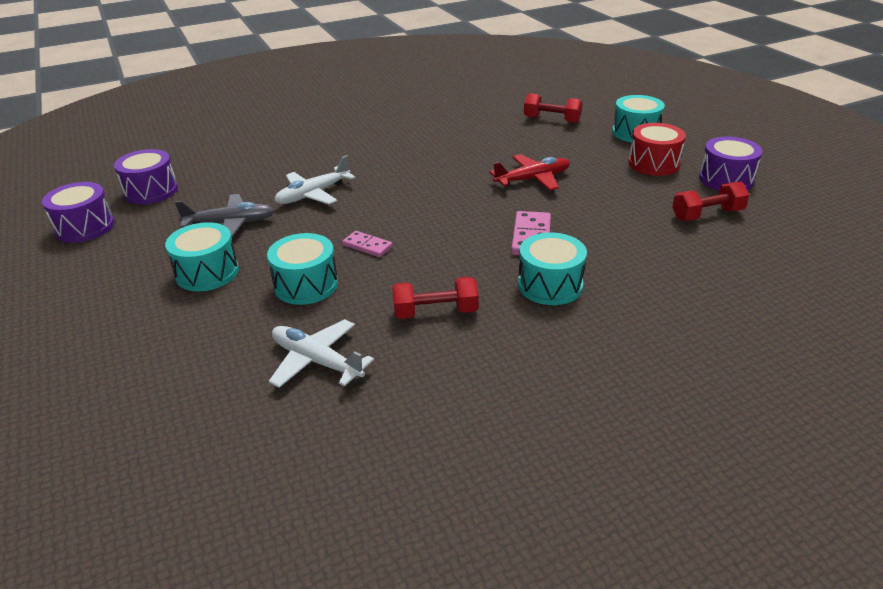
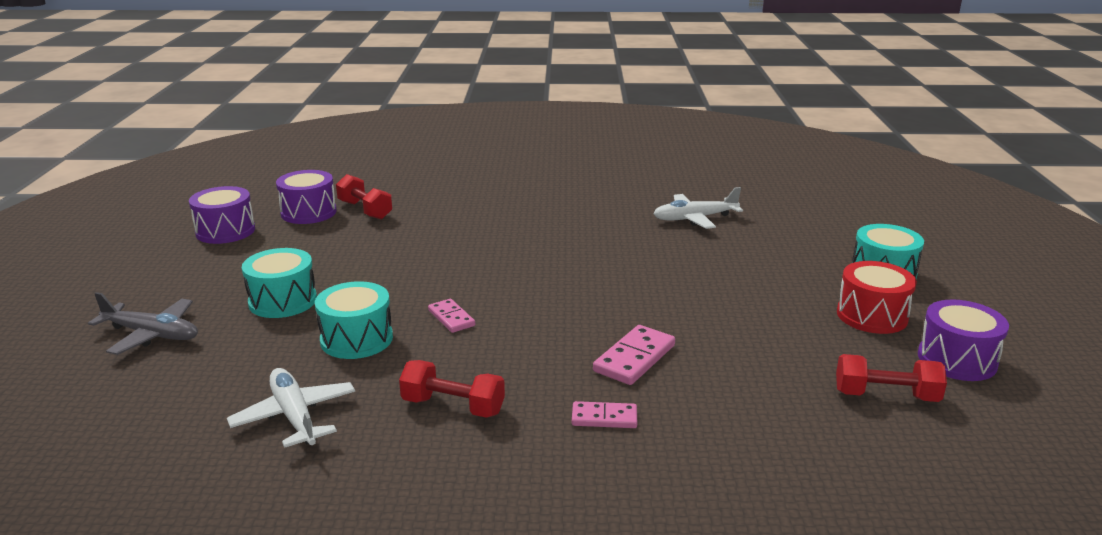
camera: 25 degrees right, 10 degrees down
grey plane [175,194,275,237] -> grey plane moved to [88,292,198,355]
white plane [274,155,356,204] -> white plane moved to [653,187,743,229]
red plane [490,154,570,190] -> none
turquoise drum [518,233,587,305] -> pink domino [572,401,637,428]
red dumbbell [524,93,582,123] -> red dumbbell moved to [336,174,392,220]

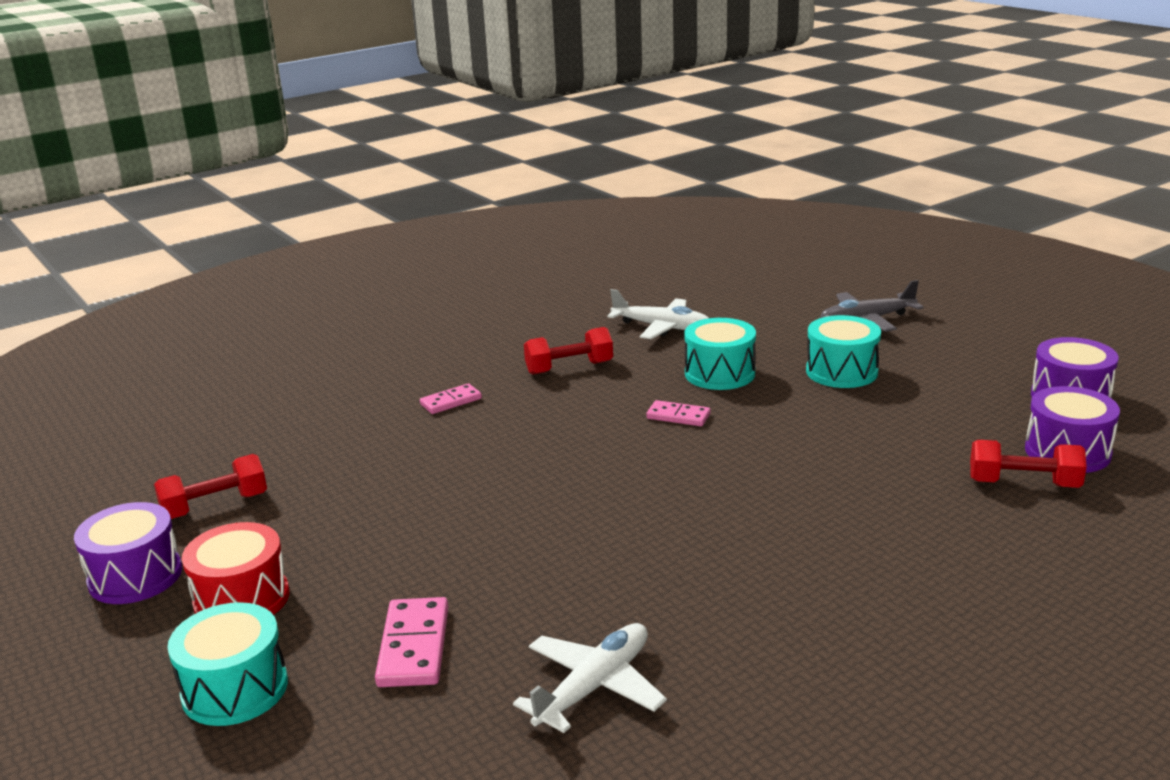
camera: 145 degrees right, 0 degrees up
pink domino [593,325,675,385] -> pink domino moved to [375,597,448,687]

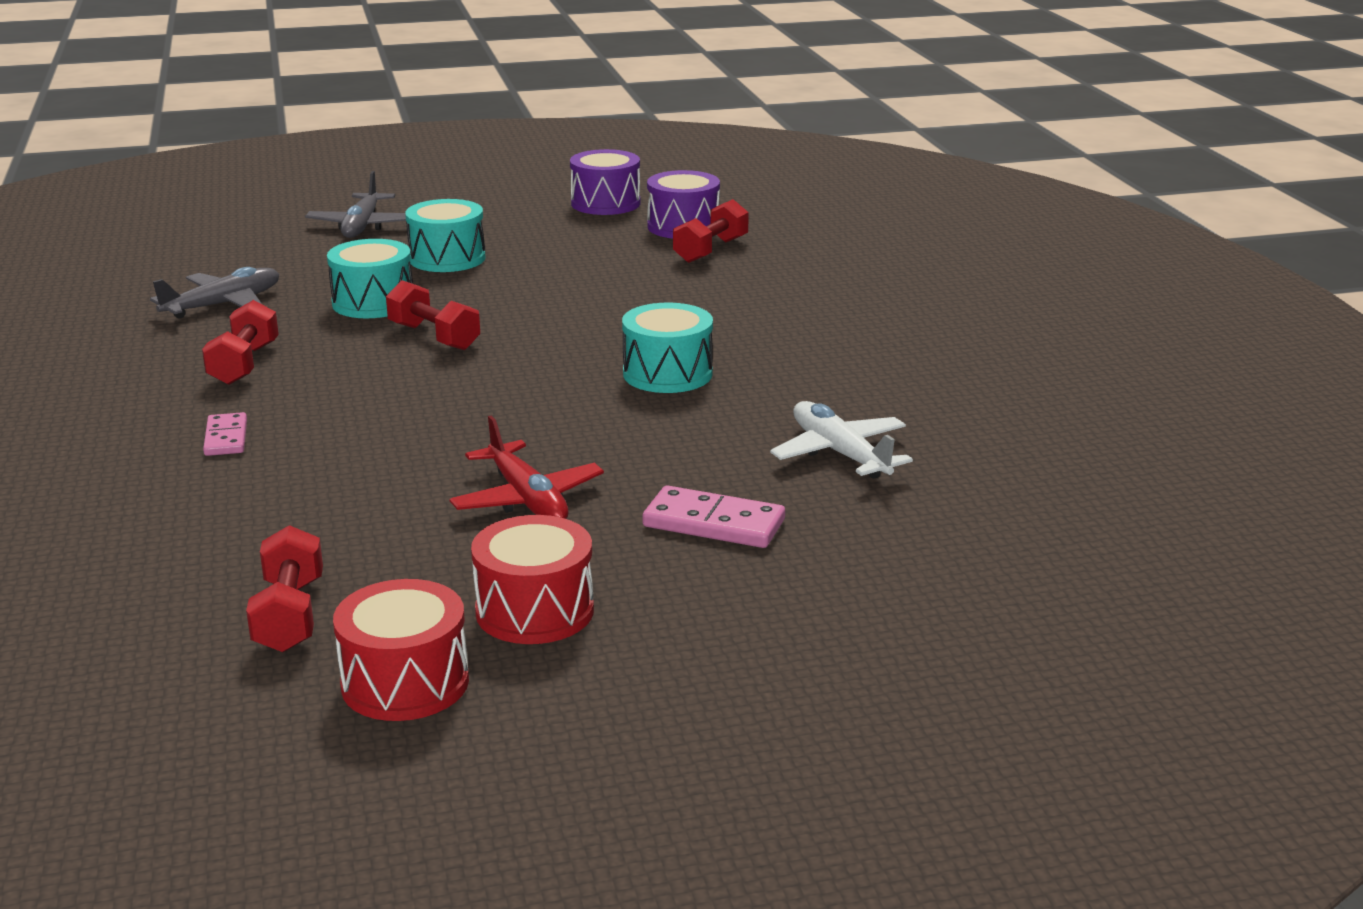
camera: 70 degrees left, 0 degrees up
purple drum [74,502,182,604] -> red drum [333,579,469,721]
turquoise drum [167,602,288,726] -> turquoise drum moved to [622,303,713,393]
white plane [607,289,709,339] -> grey plane [150,267,279,318]
pink domino [646,400,710,426] -> red dumbbell [386,280,480,350]
none -> red plane [449,415,604,519]

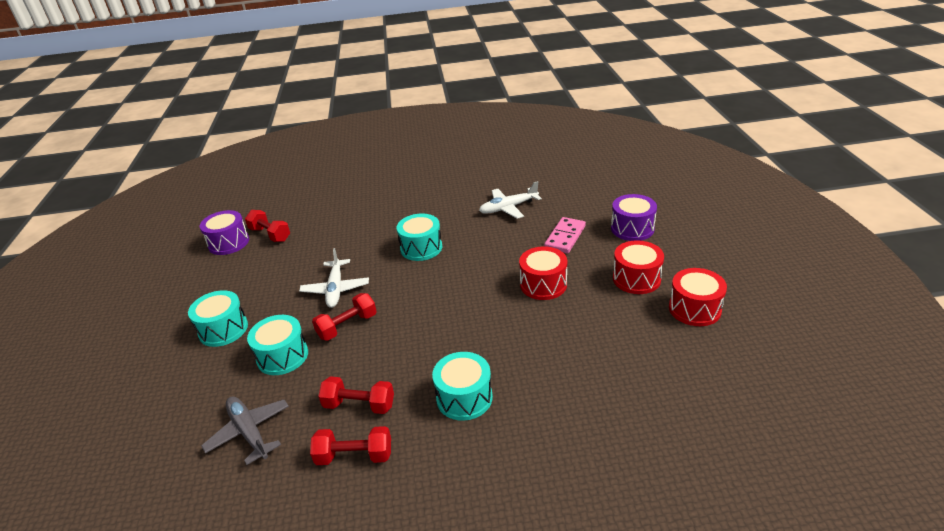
camera: 80 degrees left, 10 degrees up
pink domino [203,412,247,456] -> turquoise drum [432,352,493,421]
red dumbbell [246,525,323,652] -> red dumbbell moved to [310,426,391,465]
grey plane [305,171,406,238] -> none
red plane [449,415,604,519] -> red drum [519,246,567,300]
purple drum [570,149,640,215] -> purple drum moved to [611,194,657,241]
none -> white plane [299,248,369,308]

